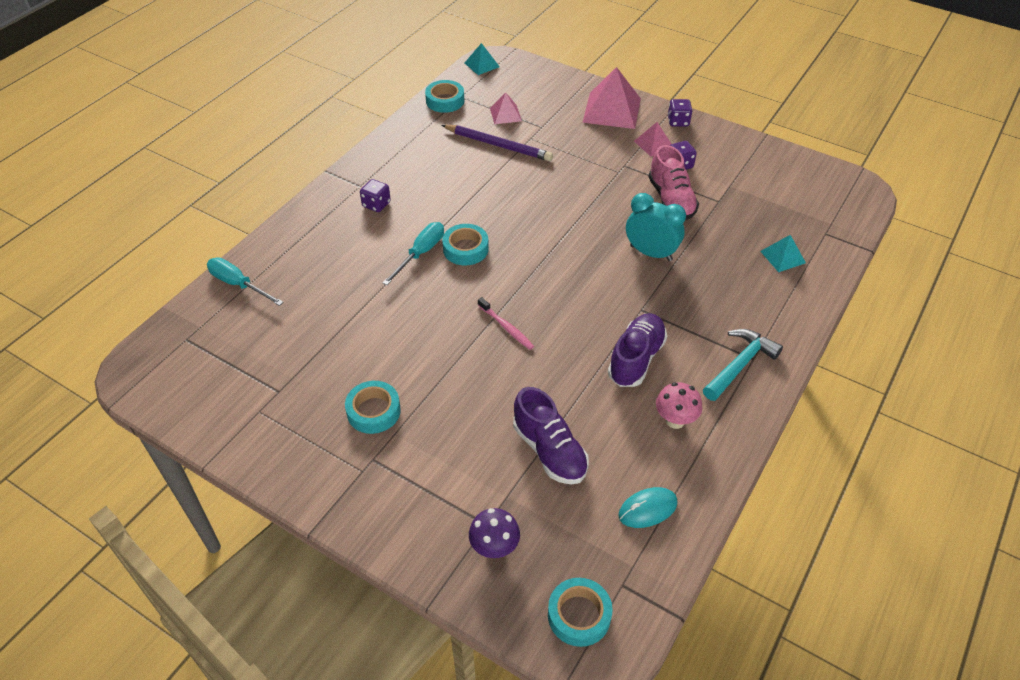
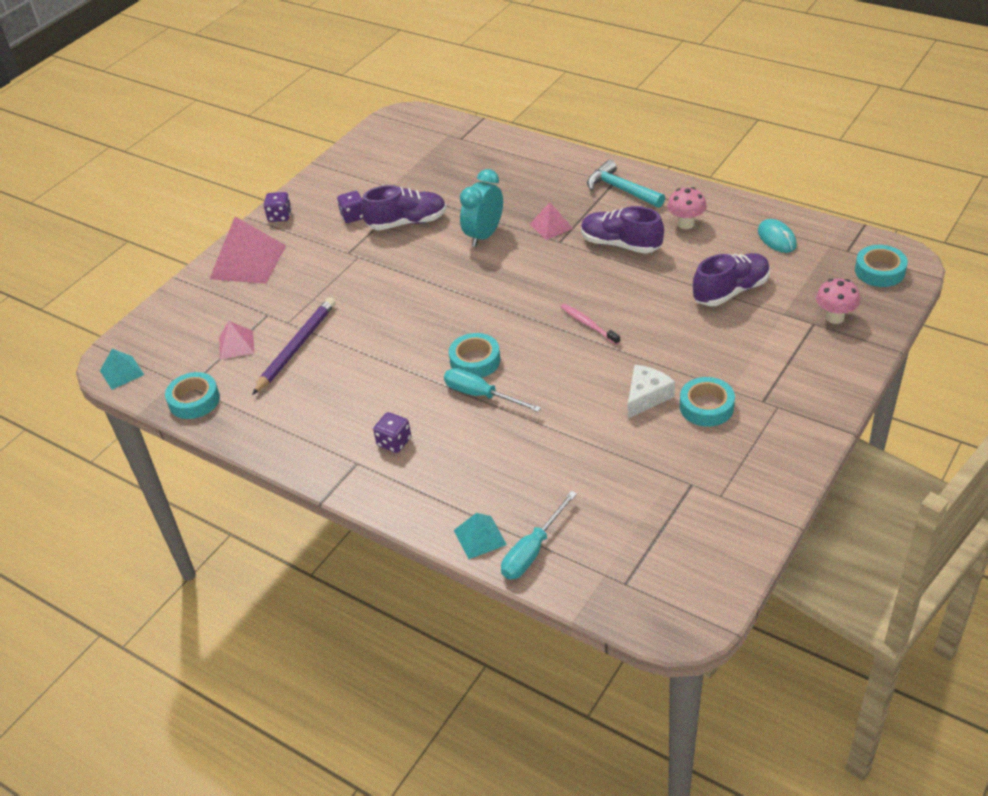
camera: 85 degrees left, 5 degrees down
purple mushroom [469,508,520,558] -> pink mushroom [816,279,860,324]
pink toothbrush [478,297,534,350] -> pink toothbrush turned 90 degrees counterclockwise [561,304,620,345]
pink pyramid [634,122,671,156] -> pink pyramid moved to [529,202,573,240]
pink shoe [648,145,699,220] -> purple shoe [361,185,447,230]
turquoise pyramid [760,235,806,272] -> turquoise pyramid moved to [454,513,507,559]
none -> white cheese [628,365,675,418]

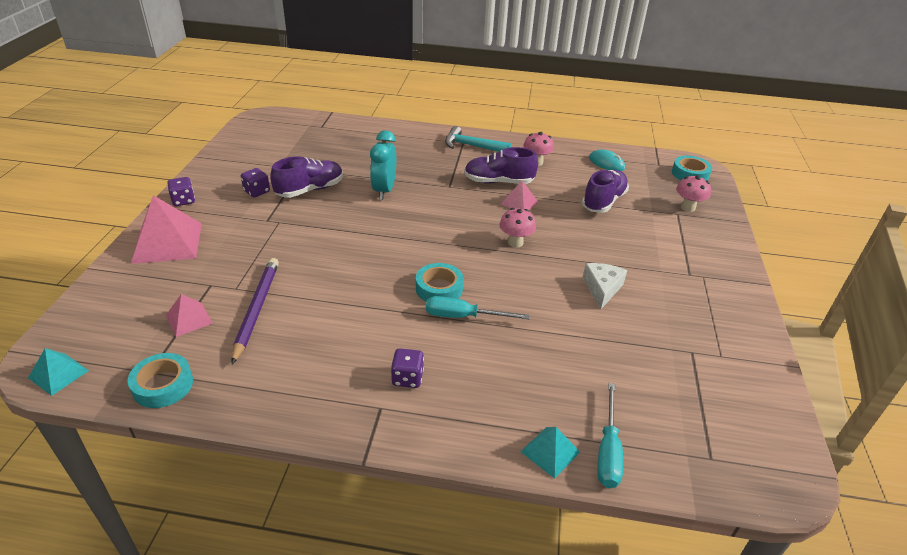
camera: 30 degrees left, 5 degrees down
pink pyramid [529,202,573,240] -> pink pyramid moved to [501,181,538,210]
pink toothbrush [561,304,620,345] -> pink mushroom [499,208,536,247]
turquoise tape [680,377,735,427] -> none

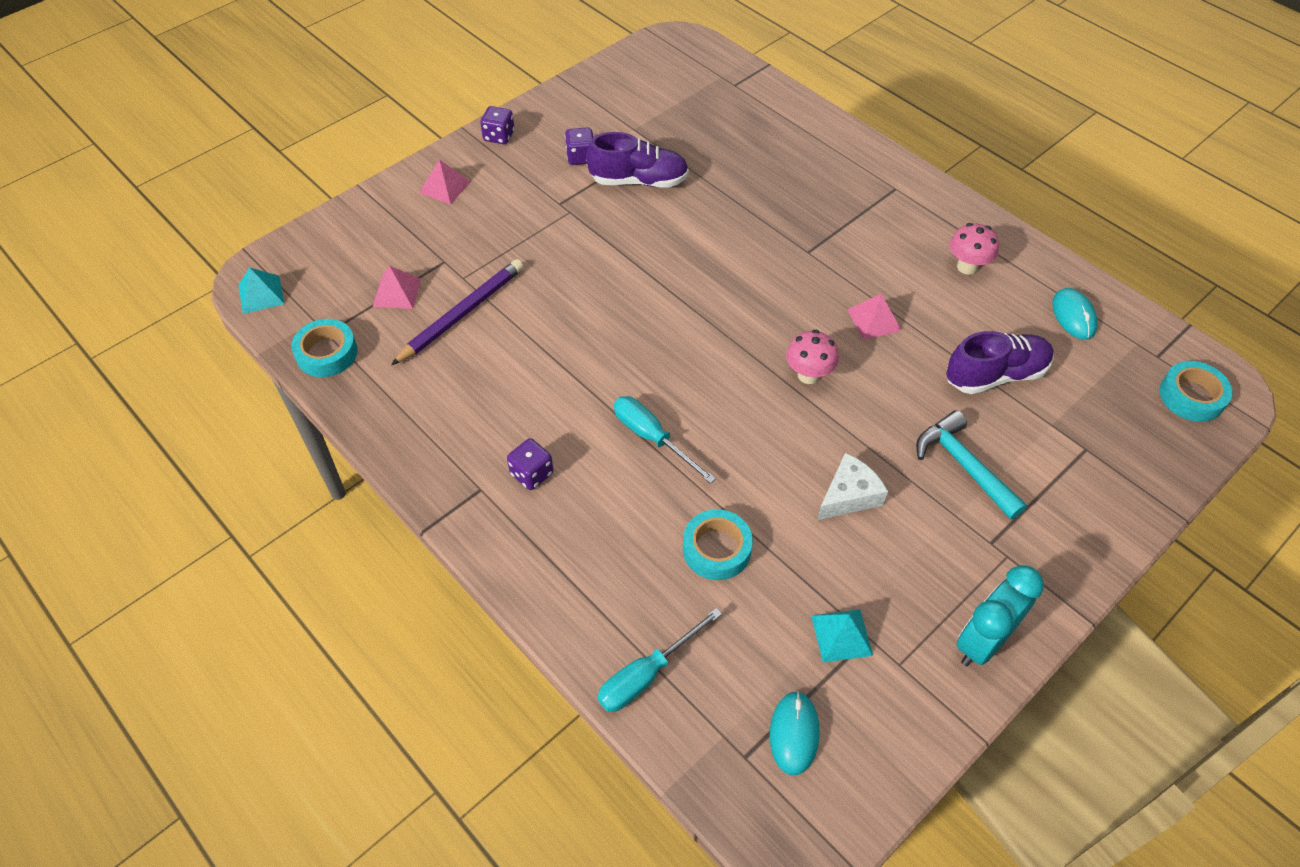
camera: 40 degrees right, 15 degrees up
pink pyramid [131,195,202,264] -> pink pyramid [419,159,471,205], size x0.53
turquoise clock [370,130,396,200] -> turquoise clock moved to [957,565,1044,666]
turquoise tape [416,263,464,301] -> turquoise tape moved to [683,509,753,580]
turquoise hammer [445,126,512,152] -> turquoise hammer moved to [916,410,1027,520]
purple shoe [464,147,538,184] -> none
turquoise pyramid [520,427,580,479] -> turquoise pyramid moved to [811,609,873,663]
pink mushroom [676,175,711,212] -> none
none -> turquoise mouse [770,691,820,775]

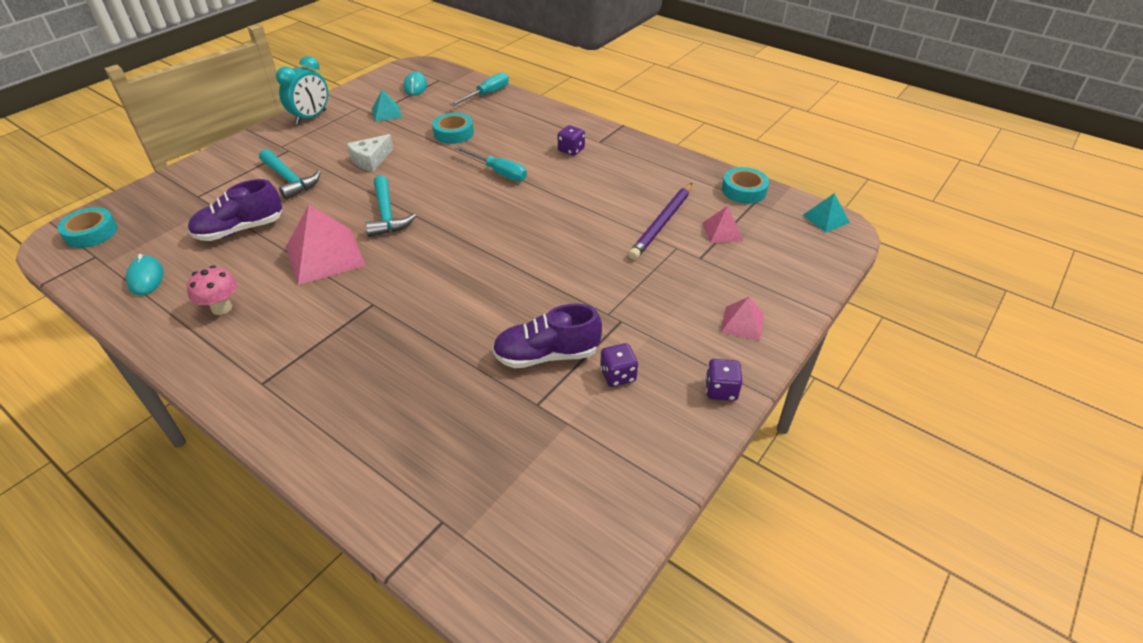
camera: 170 degrees right, 10 degrees down
pink mushroom [786,330,839,384] -> turquoise hammer [365,175,416,237]
pink pyramid [847,293,902,340] -> pink pyramid [286,205,366,285], size x1.89

